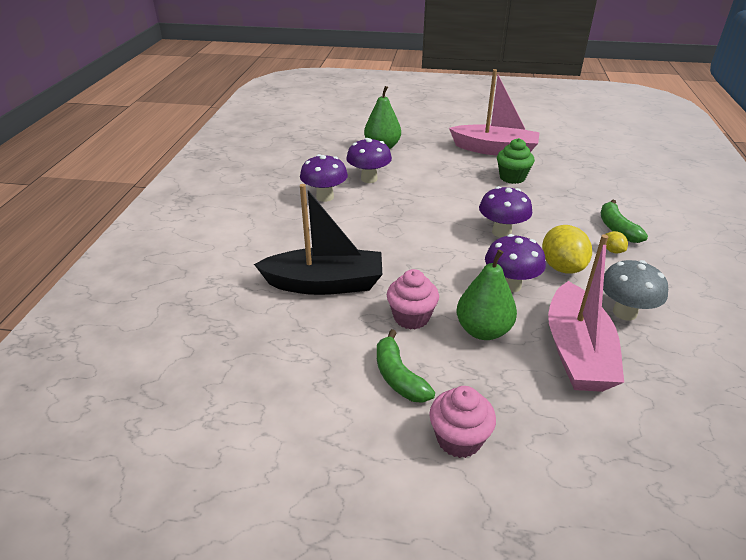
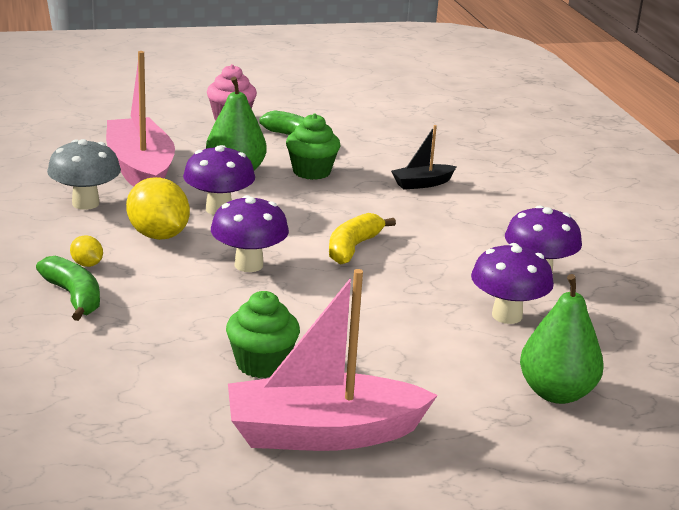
camera: 155 degrees right, 10 degrees down
black boat [254,184,382,295] -> black boat [391,125,457,190], size x0.48
pink cupcake [387,269,439,330] -> green cupcake [286,113,340,180]
none -> yellow banana [329,213,396,265]

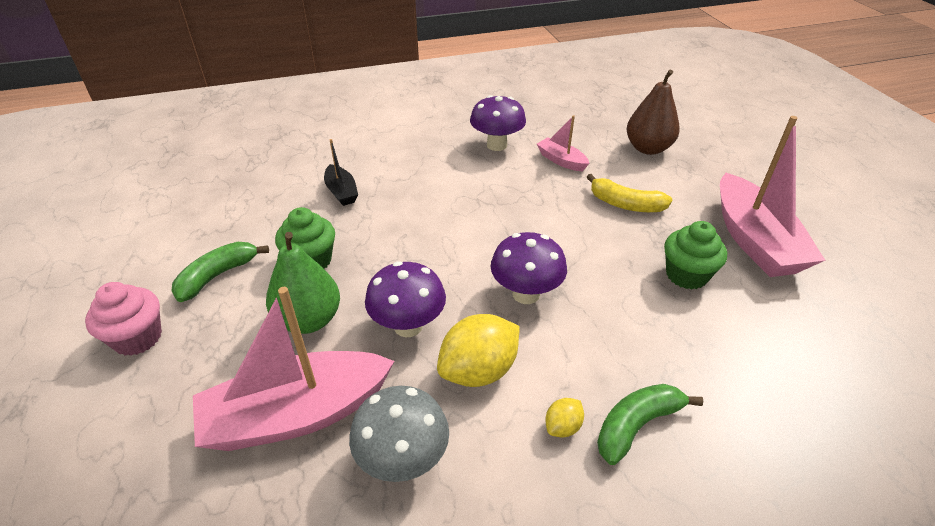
camera: 90 degrees left, 15 degrees up
yellow banana [329,213,396,265] -> yellow banana moved to [587,174,672,212]
purple mushroom [471,243,554,324] -> pink boat [537,115,589,171]
green pear [520,274,604,404] -> brown pear [627,70,680,155]

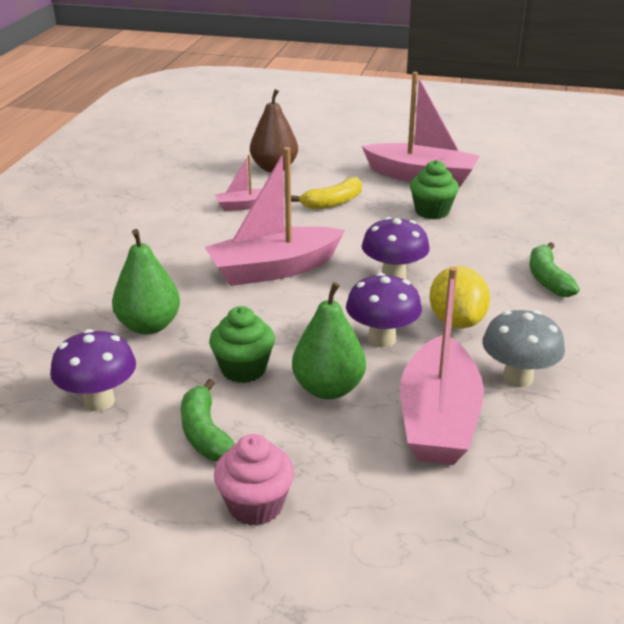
camera: 60 degrees left, 10 degrees down
black boat [324,139,358,206] -> green pear [112,229,180,335]
purple mushroom [470,95,526,151] -> purple mushroom moved to [50,329,136,411]
yellow lemon [545,398,584,437] -> none
none -> pink boat [204,147,345,286]

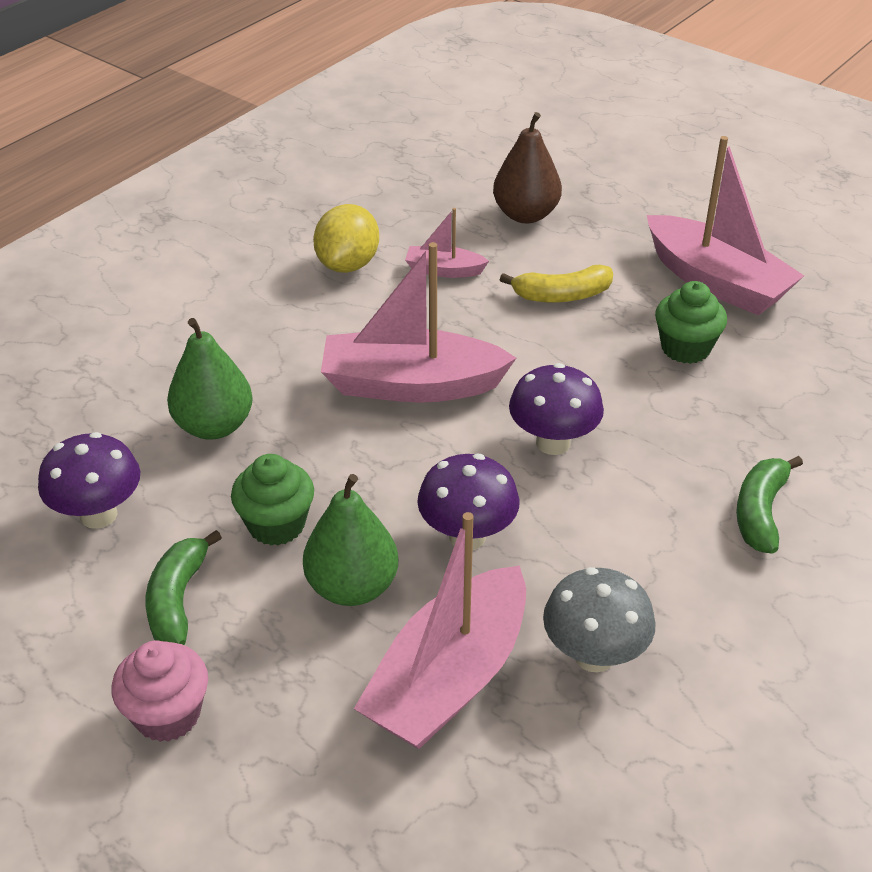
camera: 25 degrees right, 10 degrees up
yellow lemon [430,266,490,329] -> yellow lemon moved to [313,204,379,273]

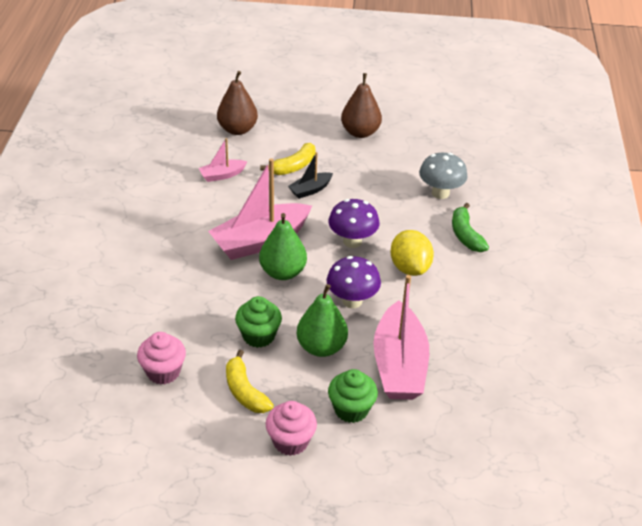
camera: 35 degrees left, 0 degrees up
purple mushroom [38,432,140,529] -> pink cupcake [137,332,186,385]
green banana [145,530,222,645] -> yellow banana [226,350,274,413]
green pear [167,318,253,440] -> green pear moved to [259,213,307,280]
yellow lemon [313,204,379,273] -> yellow lemon moved to [391,230,434,276]
grey mushroom [543,567,656,673] -> grey mushroom moved to [419,153,468,199]
pink boat [647,136,804,315] -> brown pear [341,73,382,138]
green cupcake [655,281,727,364] -> green cupcake moved to [328,369,378,423]
none -> black boat [288,152,333,199]

